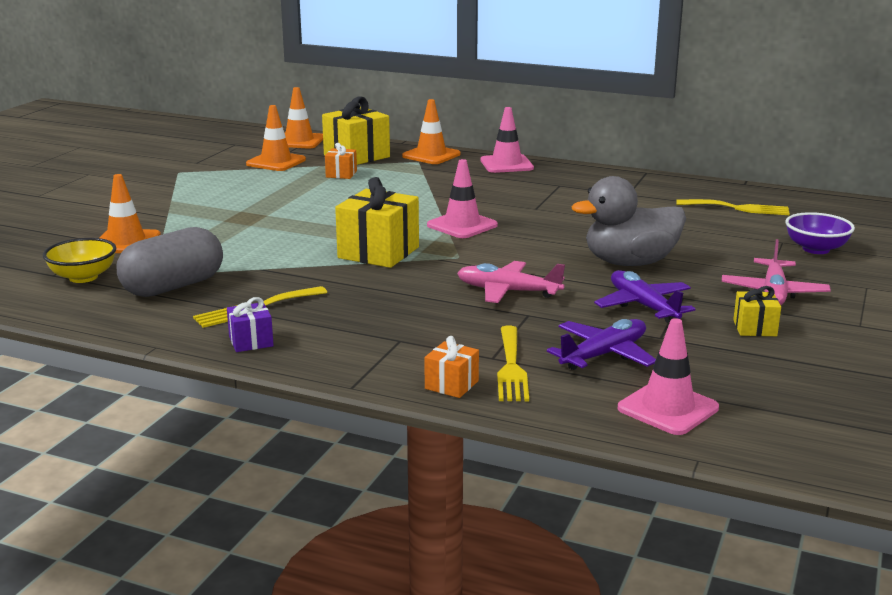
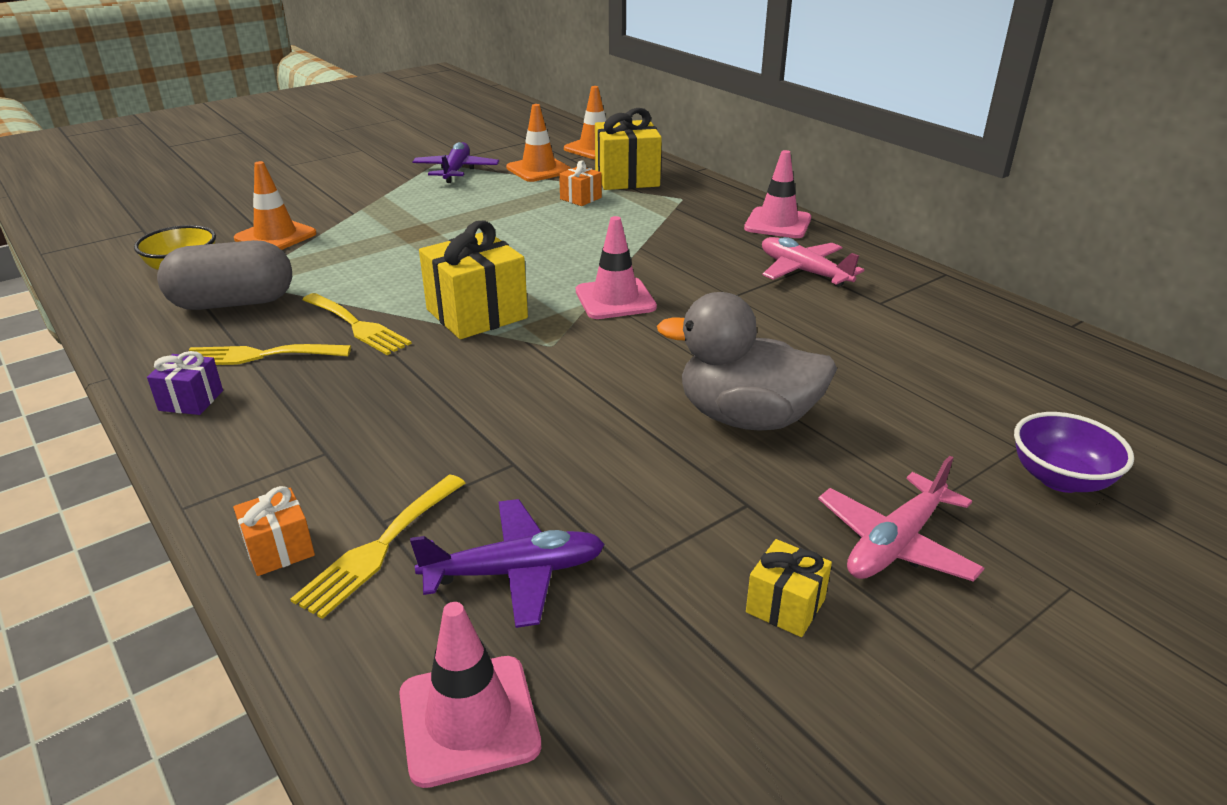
camera: 30 degrees right, 10 degrees up
orange traffic cone [402,99,461,164] -> none
pink plane [457,261,565,303] -> pink plane moved to [762,237,864,287]
purple plane [594,270,695,323] -> purple plane moved to [412,142,499,183]
yellow fork [676,199,790,215] -> yellow fork moved to [302,293,412,355]

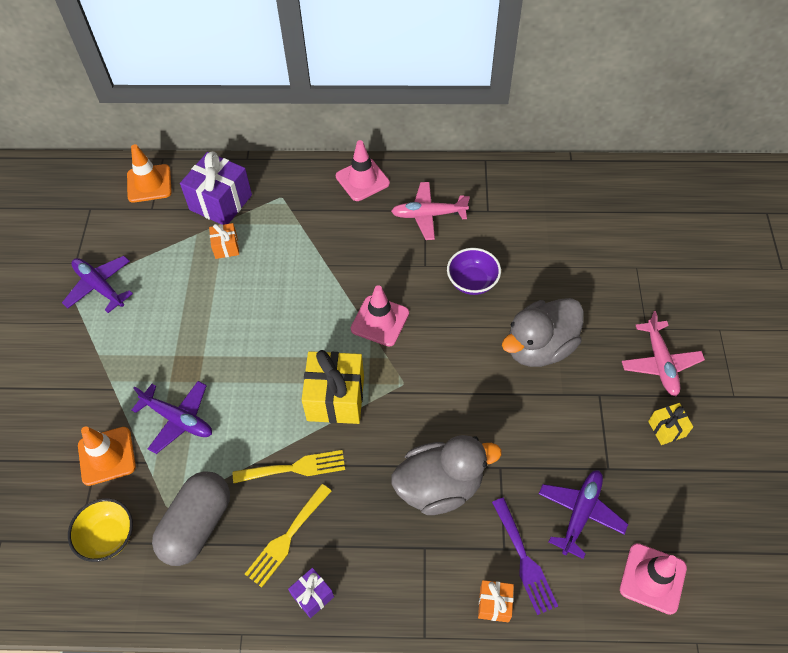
camera: 50 degrees left, 25 degrees up
yellow fork [290,474,465,619] -> purple fork [492,498,558,615]
orange traffic cone [506,104,572,182] -> none
yellow gift [595,108,662,190] -> purple gift [180,151,252,225]
purple bowl [1014,412,1134,493] -> purple bowl moved to [447,248,501,295]
none -> purple plane [131,381,212,454]
none -> grey duck [391,435,502,515]

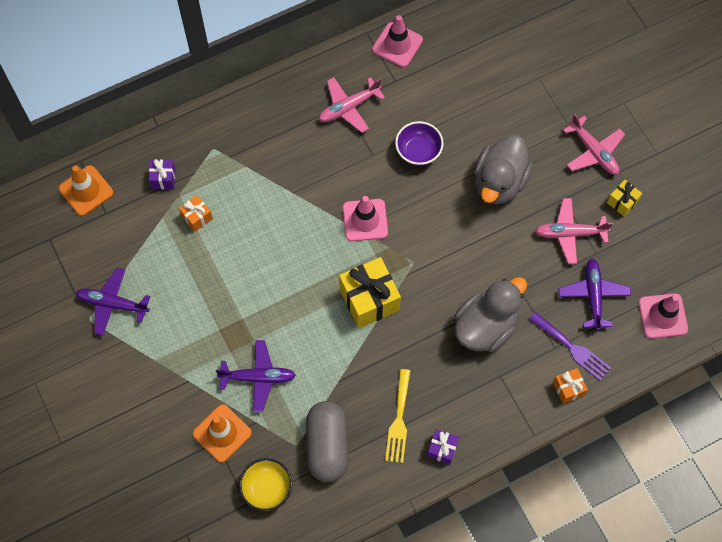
camera: 30 degrees left, 10 degrees up
purple gift [180,151,252,225] -> purple gift [149,159,175,189], size x0.51
yellow fork [233,450,345,483] -> none
pink traffic cone [336,140,390,201] -> pink traffic cone moved to [372,15,423,67]
none -> pink plane [535,198,613,264]

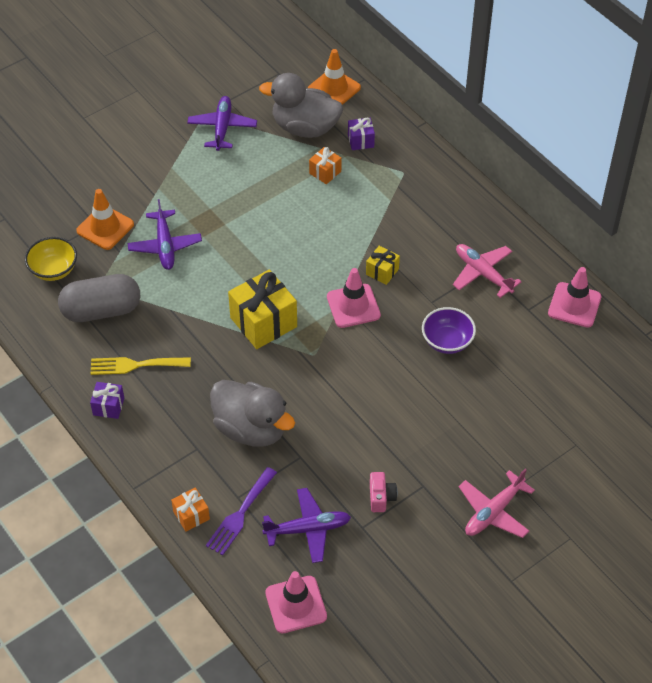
camera: 80 degrees right, 15 degrees down
grey duck [474,135,533,204] -> grey duck moved to [259,73,343,138]
pink plane [535,198,613,264] -> pink camera [370,472,397,512]
yellow gift [607,180,642,217] -> yellow gift moved to [366,246,400,285]

